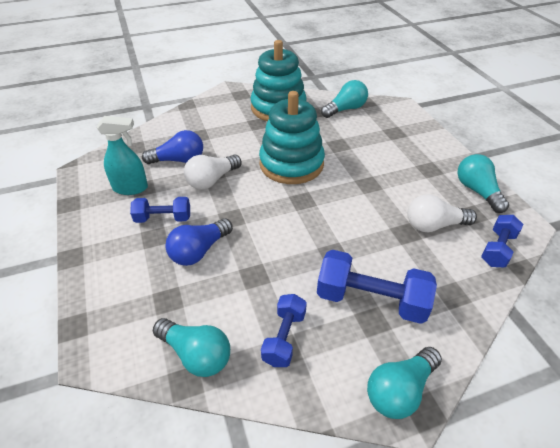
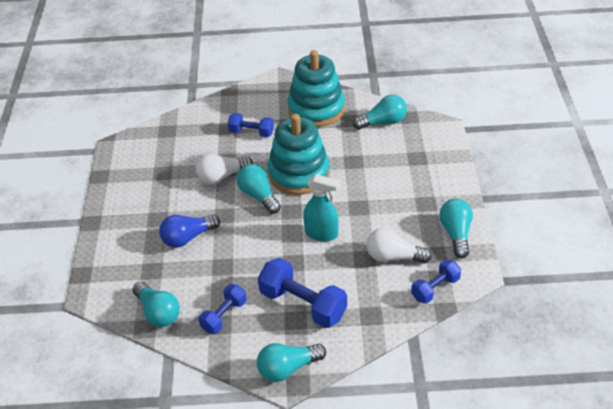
camera: 20 degrees right, 0 degrees up
turquoise spray bottle [96,116,148,195] -> turquoise spray bottle moved to [303,174,340,242]
blue dumbbell [130,197,190,223] -> blue dumbbell moved to [228,113,274,137]
blue light bulb [142,130,203,164] -> none
none -> turquoise light bulb [237,164,281,214]

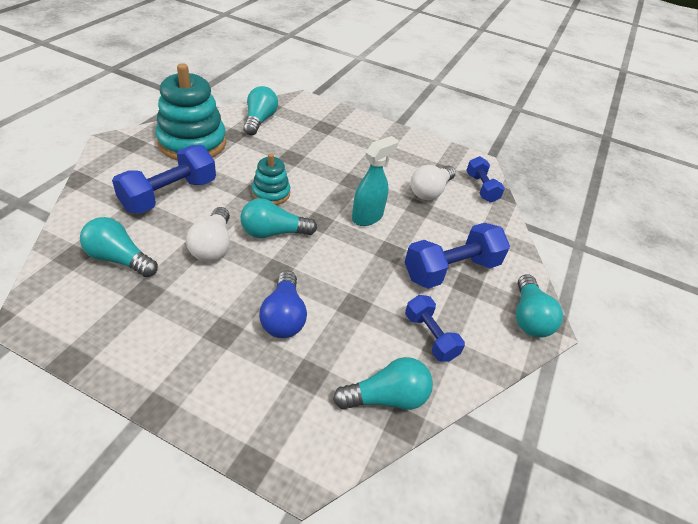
camera: 70 degrees left, 0 degrees up
blue dumbbell [228,113,274,137] -> blue dumbbell [112,145,216,214], size x1.66
turquoise stacking toy [268,114,330,195] -> turquoise stacking toy [252,153,290,205], size x0.53
turquoise light bulb [439,199,473,258] -> turquoise light bulb moved to [80,217,158,277]

